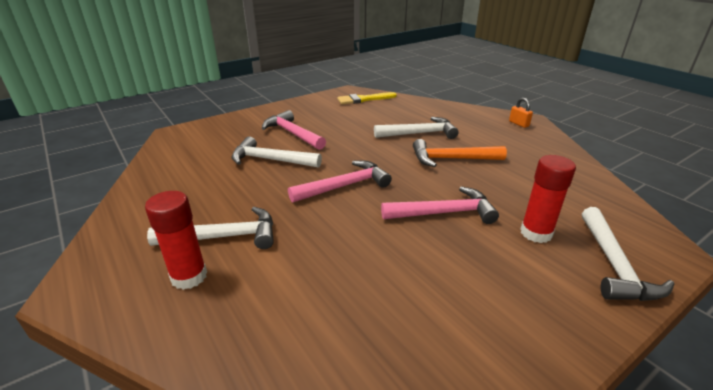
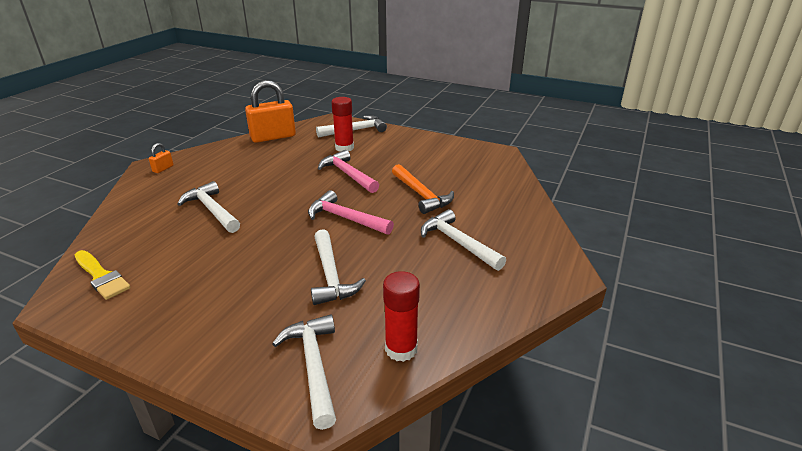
camera: 120 degrees left, 0 degrees up
red glue stick [145,191,207,290] -> red glue stick moved to [383,271,420,362]
pink hammer [262,110,326,150] -> none
orange hammer [413,139,507,167] -> orange hammer moved to [392,164,454,214]
none -> orange padlock [245,80,296,143]
none -> white hammer [272,314,336,430]

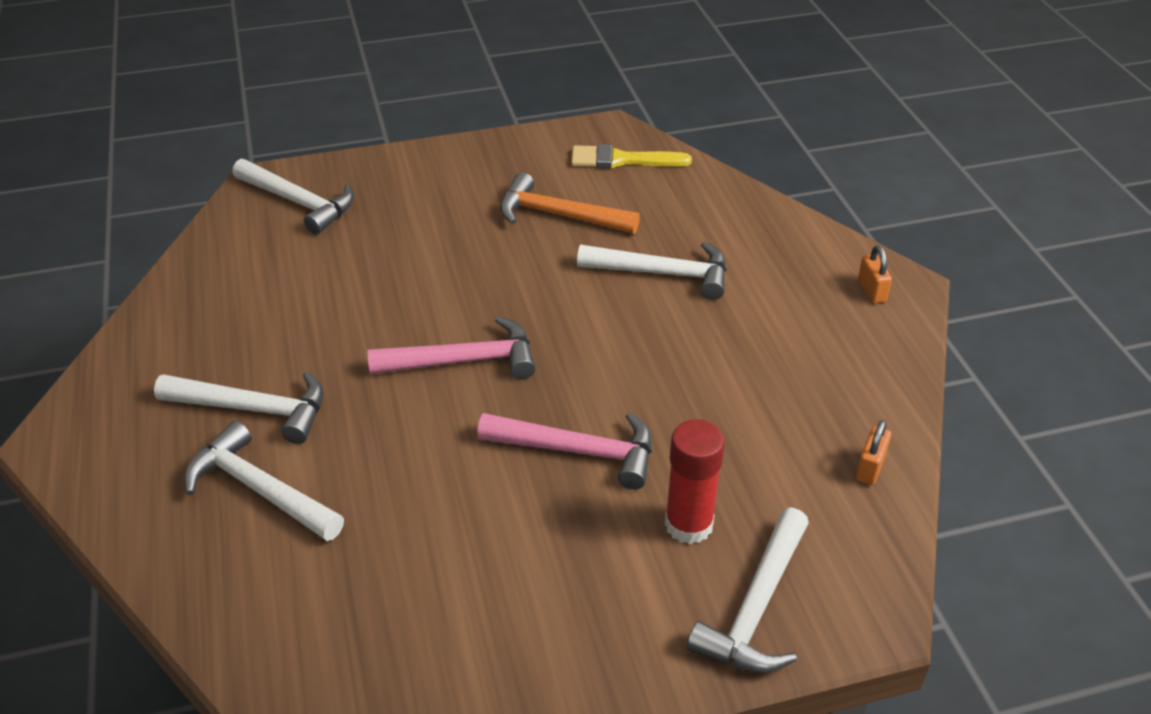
camera: 140 degrees right, 10 degrees up
orange padlock [245,80,296,143] -> orange padlock [856,420,891,485], size x0.43
white hammer [311,229,366,305] -> white hammer moved to [184,421,344,541]
red glue stick [383,271,420,362] -> none
orange hammer [392,164,454,214] -> orange hammer moved to [500,172,640,234]

